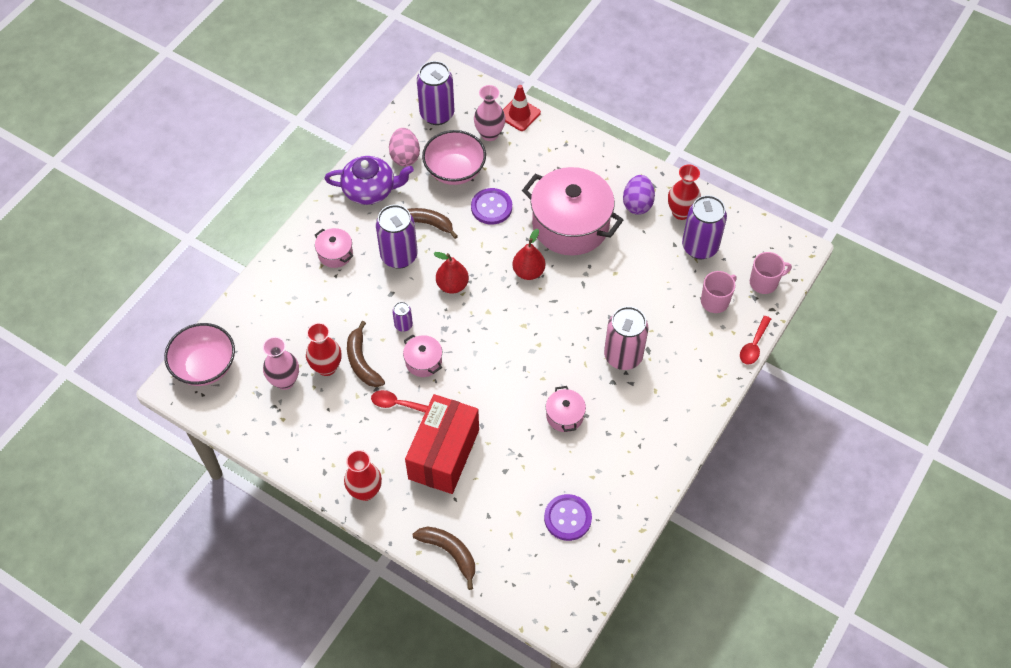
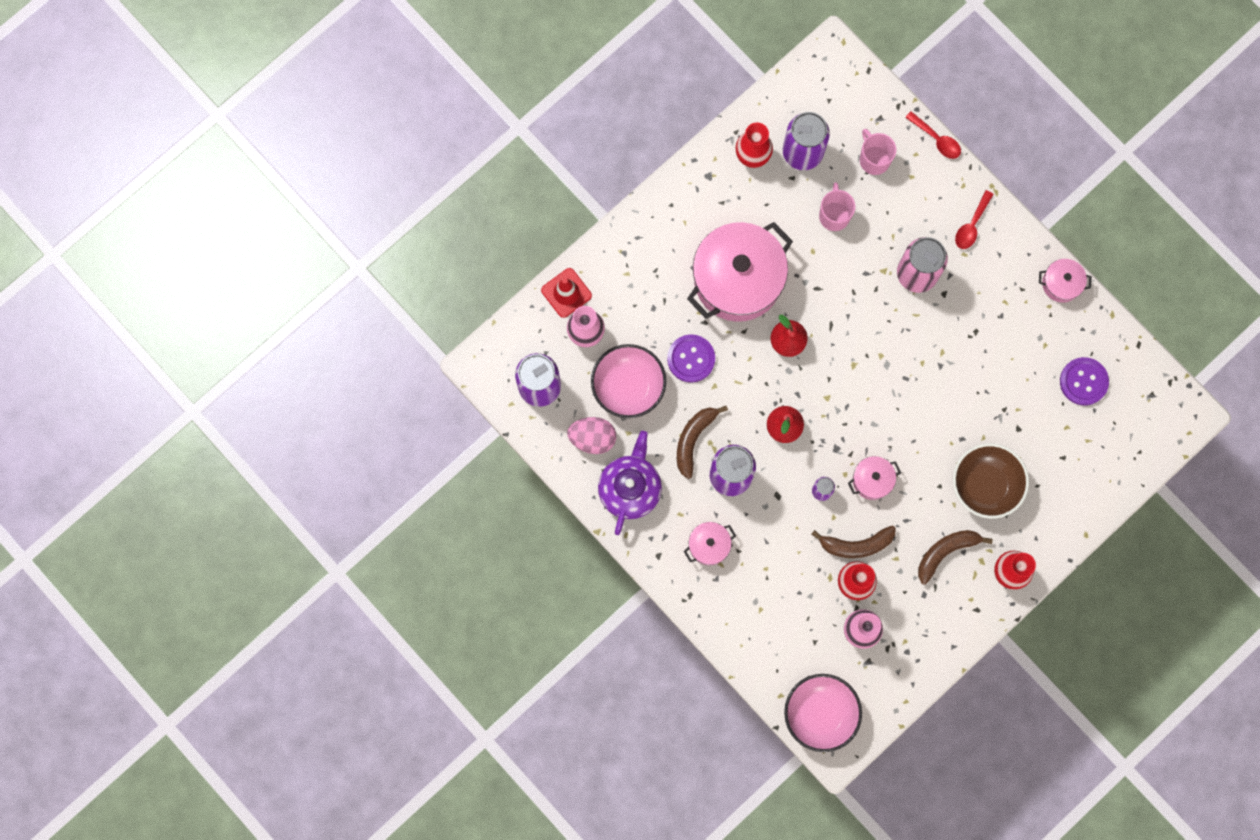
camera: 75 degrees left, 20 degrees up
red spoon [371,390,428,413] -> red spoon moved to [955,190,994,249]
red box [405,394,479,494] -> brown bowl [953,443,1029,519]
brown banana [413,526,475,590] -> brown banana moved to [918,530,993,584]
pink pot [546,386,586,432] -> pink pot moved to [1039,259,1092,303]
purple egg [623,175,655,215] -> none
pink mug [750,252,792,294] -> pink mug moved to [819,182,855,231]

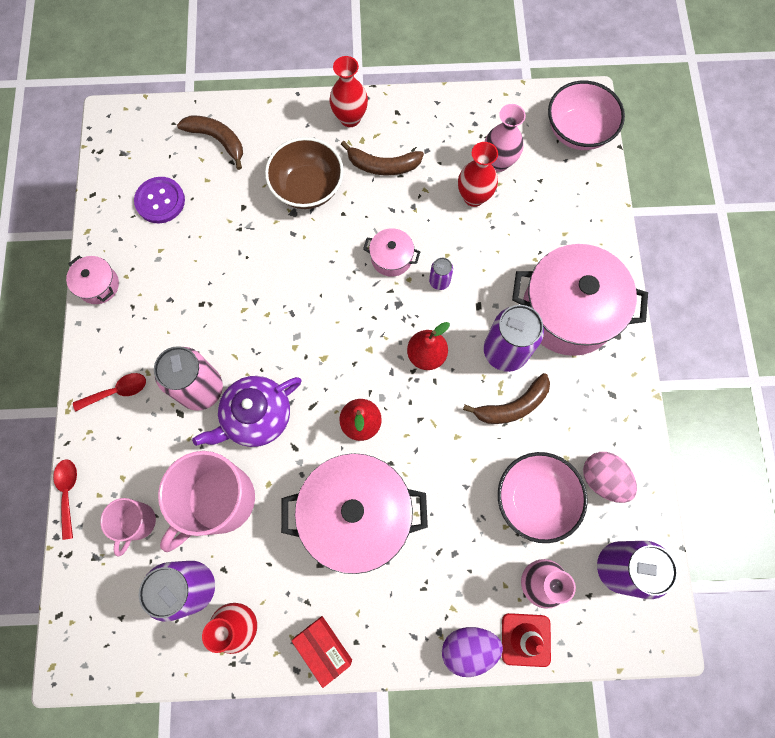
camera: 140 degrees left, 5 degrees down
purple teapot [598,431,662,535] -> purple teapot moved to [192,376,301,447]
purple button [667,334,715,383] -> none
pink pot [684,522,736,565] -> pink pot [512,244,648,356], size x2.24
brown banana [812,525,896,558] -> brown banana moved to [177,115,243,170]
pink mug [819,182,855,231] -> pink mug [158,451,255,552], size x1.88
none -> red box [292,616,352,688]
none -> purple egg [442,627,503,677]

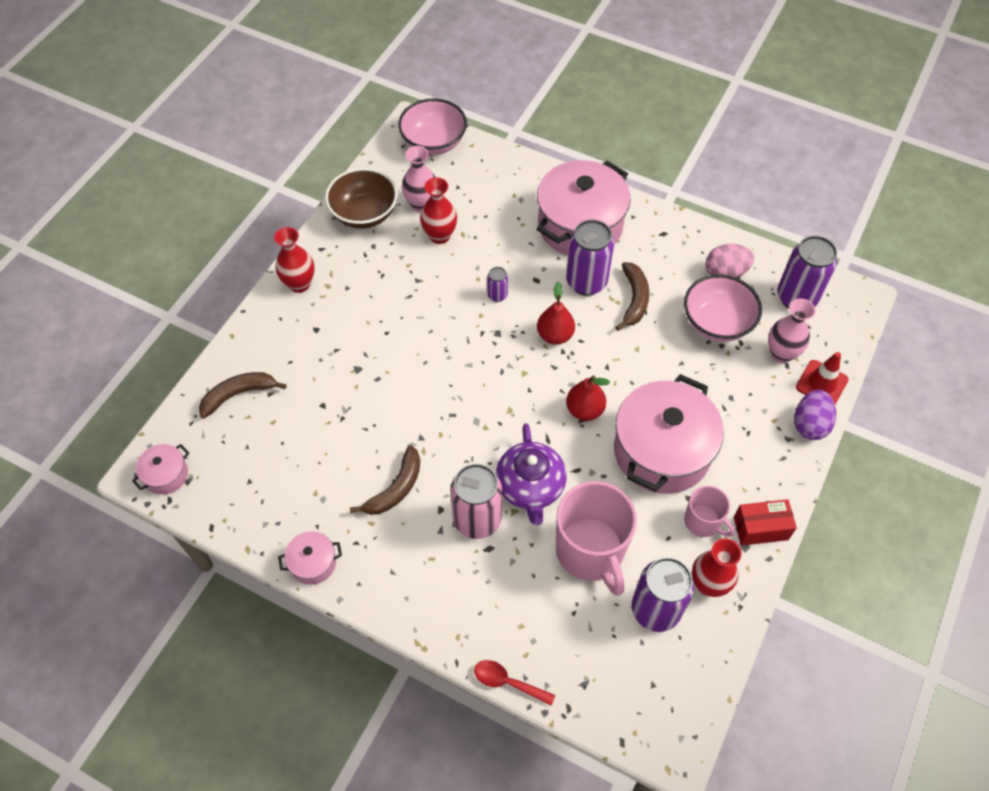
camera: 60 degrees left, 15 degrees down
red spoon [73,373,146,412] -> none
pink mug [100,498,156,557] -> pink mug moved to [684,486,735,537]
purple button [134,177,185,223] -> none
brown bowl [265,137,344,209] -> brown bowl moved to [325,168,398,229]
brown banana [341,141,424,175] -> brown banana moved to [350,445,420,515]
pink pot [363,228,420,277] -> pink pot moved to [132,444,189,495]

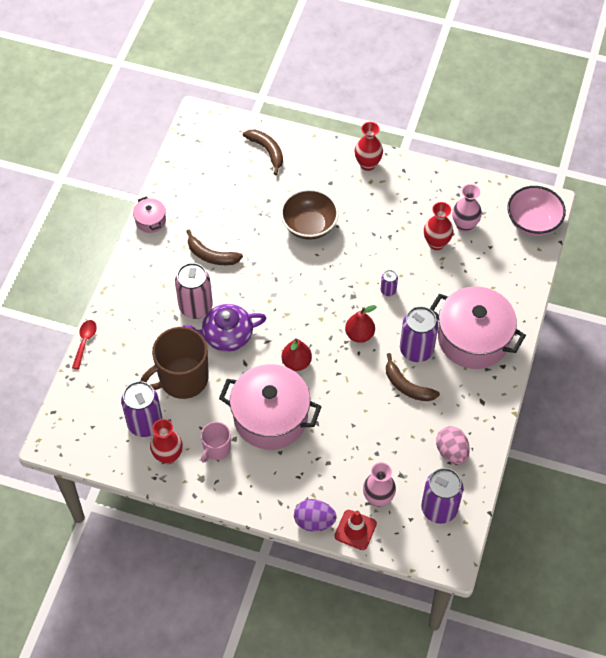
camera: 80 degrees right, 0 degrees up
pink pot [132,444,189,495] -> none
brown bowl [325,168,398,229] -> brown bowl moved to [280,189,339,240]
pink mug [556,481,637,596] -> brown mug [141,327,209,399]
brown banana [615,262,649,331] -> brown banana turned 45 degrees clockwise [386,353,440,402]
pink bowl [684,275,762,342] -> none
red box [734,499,797,546] -> none

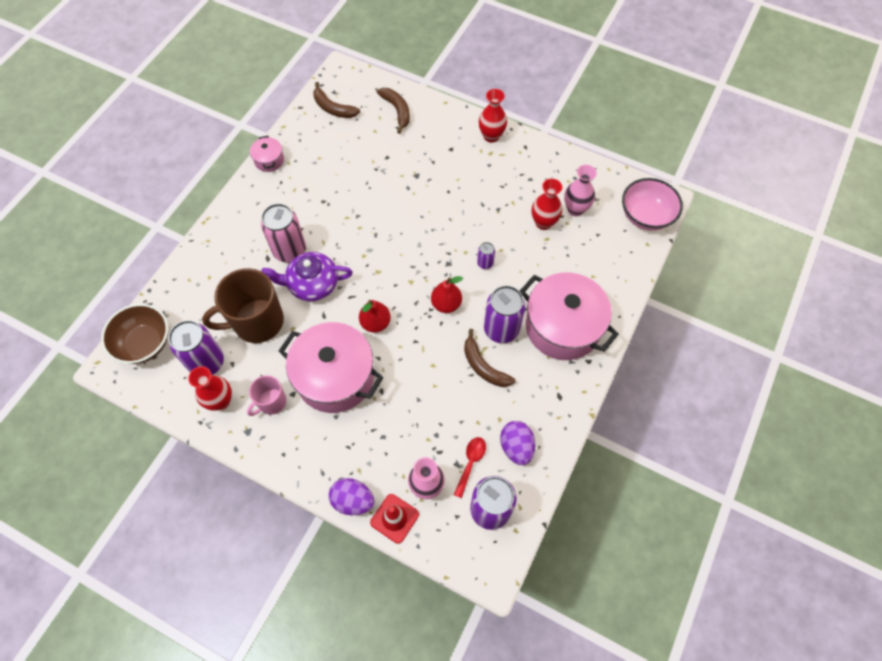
camera: 10 degrees right, 5 degrees up
red spoon [72,320,97,370] -> red spoon moved to [454,437,486,498]
brown banana [186,230,243,265] -> brown banana moved to [314,82,360,118]
brown bowl [280,189,339,240] -> brown bowl moved to [101,304,168,364]
pink egg [436,426,470,465] -> purple egg [500,421,535,465]

